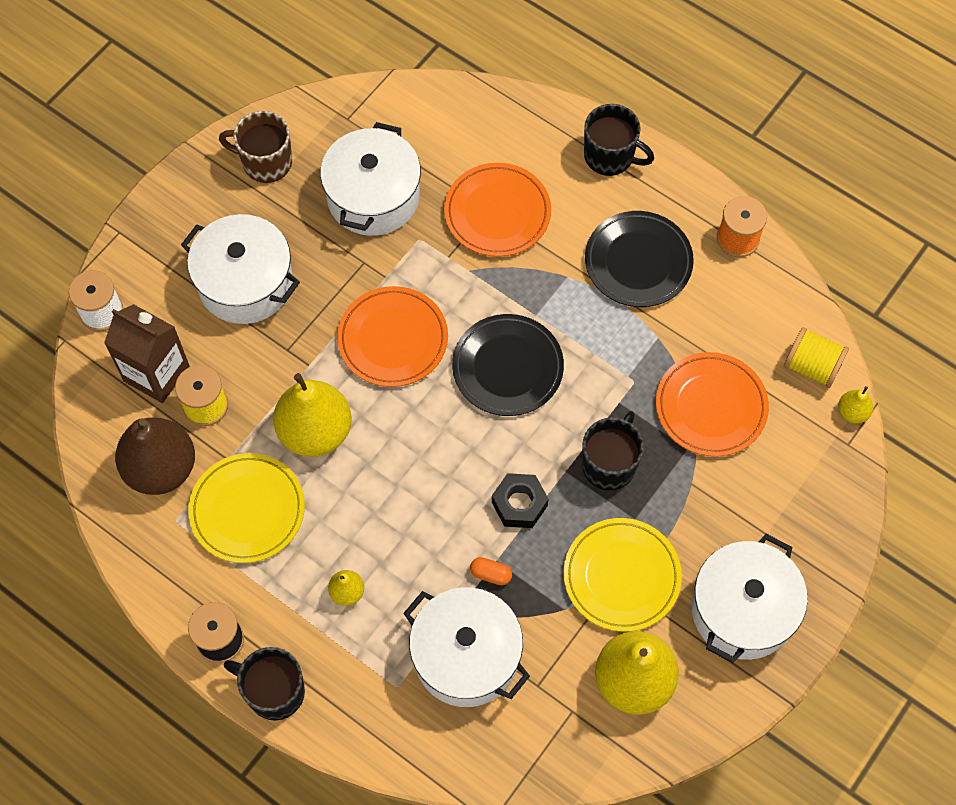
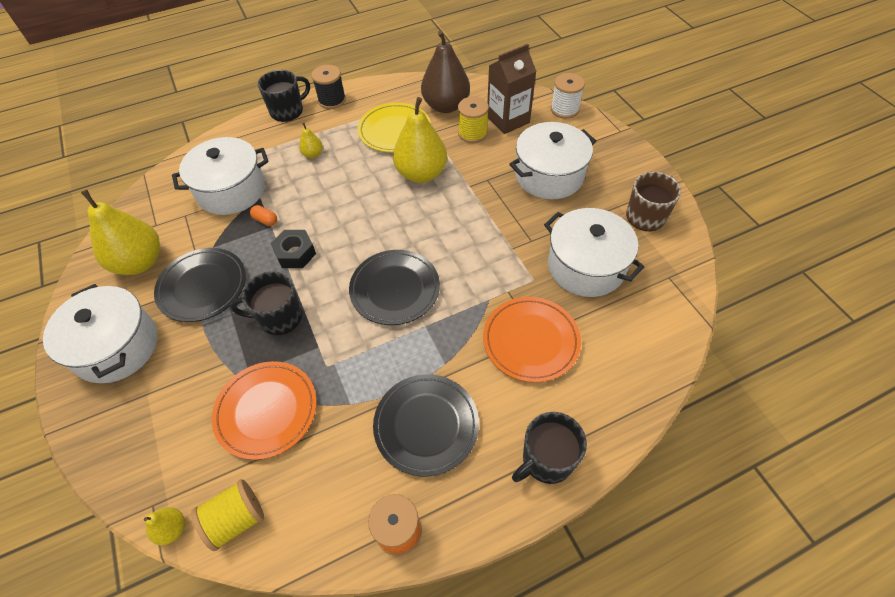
camera: 120 degrees right, 10 degrees down
orange plate [337,286,448,387] -> none
orange capsule [470,557,512,586] -> orange capsule turned 75 degrees clockwise [250,205,277,226]
yellow plate [563,518,682,632] -> black plate [154,248,246,322]
black mug [582,411,644,491] -> black mug turned 120 degrees clockwise [230,271,302,335]

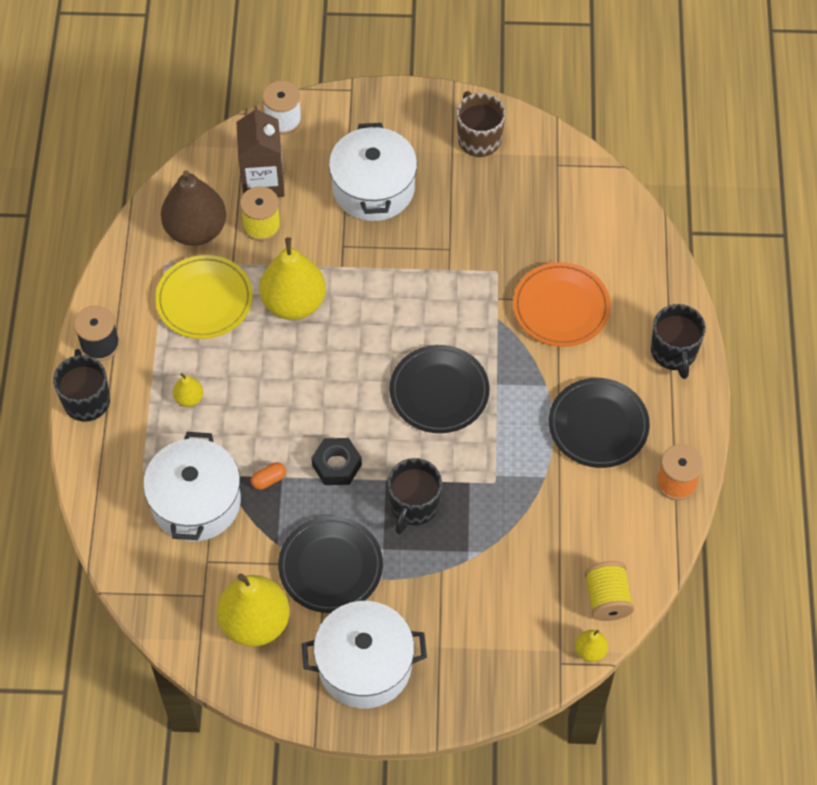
camera: 65 degrees left, 5 degrees up
orange plate [212,361,317,460] -> none
white pot [544,208,644,297] -> none

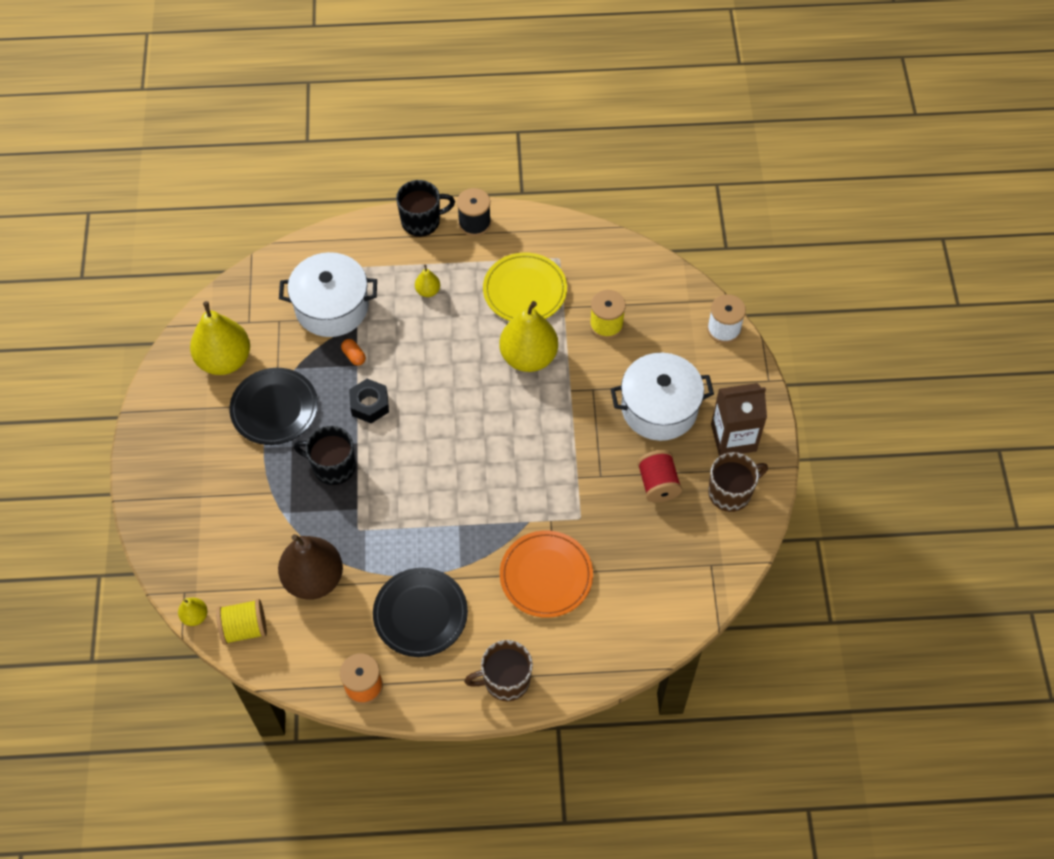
camera: 85 degrees right, 0 degrees up
brown pear [161,170,226,246] -> brown pear moved to [278,534,343,600]
brown carton [236,105,285,197] -> brown carton moved to [711,383,767,456]
white pot [302,601,427,708] -> none
black plate [390,345,489,433] -> none
black mug [651,304,706,379] -> brown mug [464,640,533,701]
none -> red spool [637,450,682,503]

